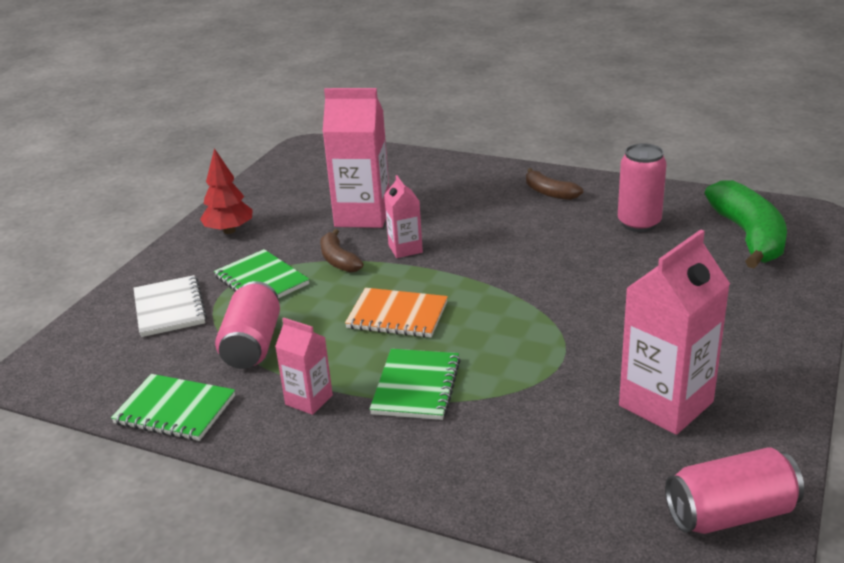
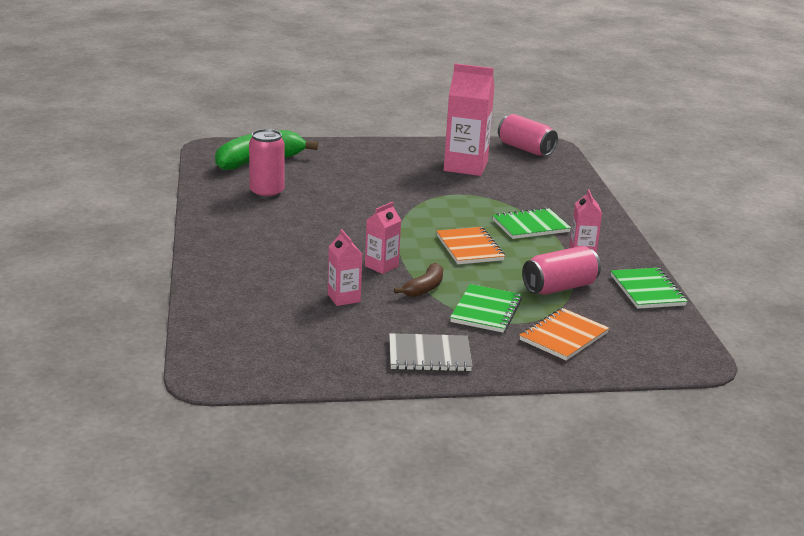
camera: 125 degrees left, 5 degrees down
white notebook [134,275,207,337] -> orange notebook [519,308,609,360]
red tree [200,148,253,234] -> grey notebook [389,333,472,372]
pink carton [322,88,389,228] -> pink carton [328,229,363,306], size x0.53
brown banana [526,168,583,200] -> none

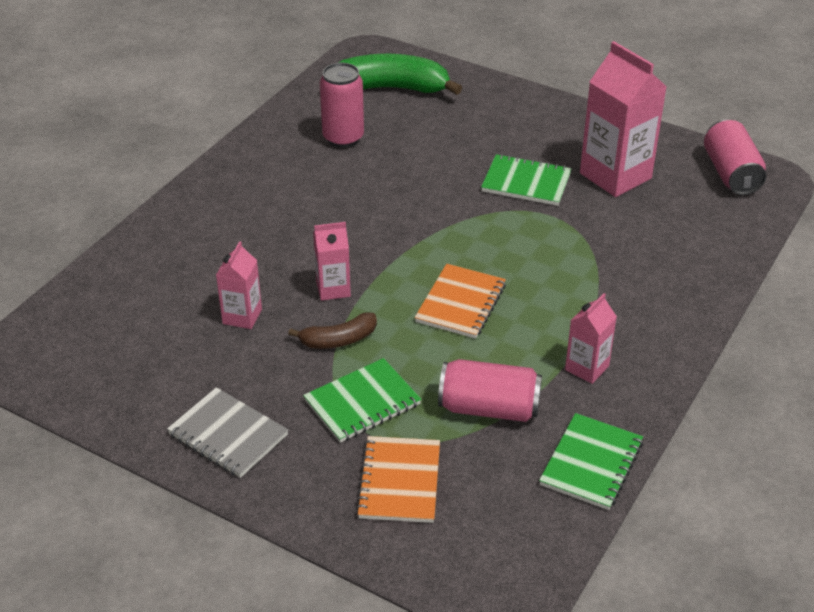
camera: 40 degrees right, 15 degrees up
green notebook [492,208,571,239] -> green notebook moved to [481,154,572,206]
orange notebook [519,308,609,360] -> orange notebook turned 75 degrees counterclockwise [356,436,440,523]

